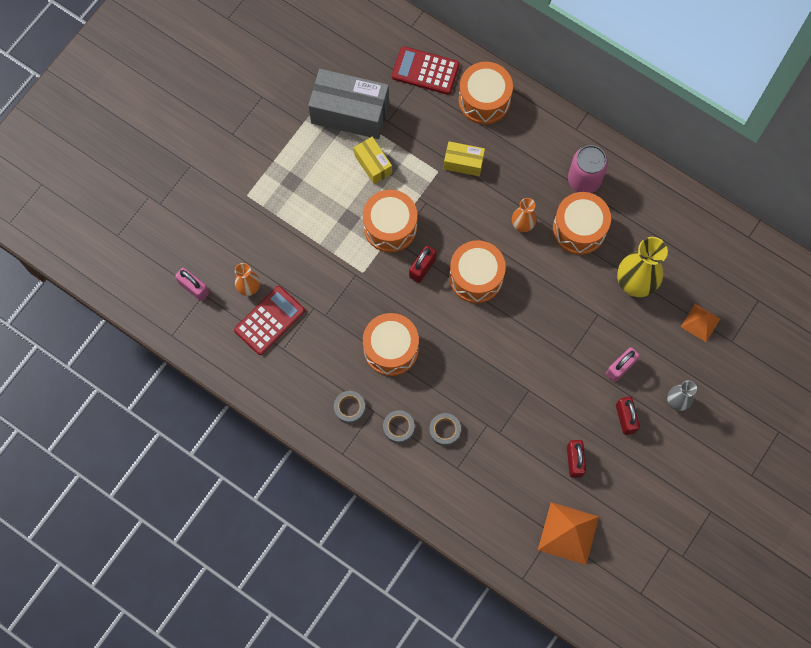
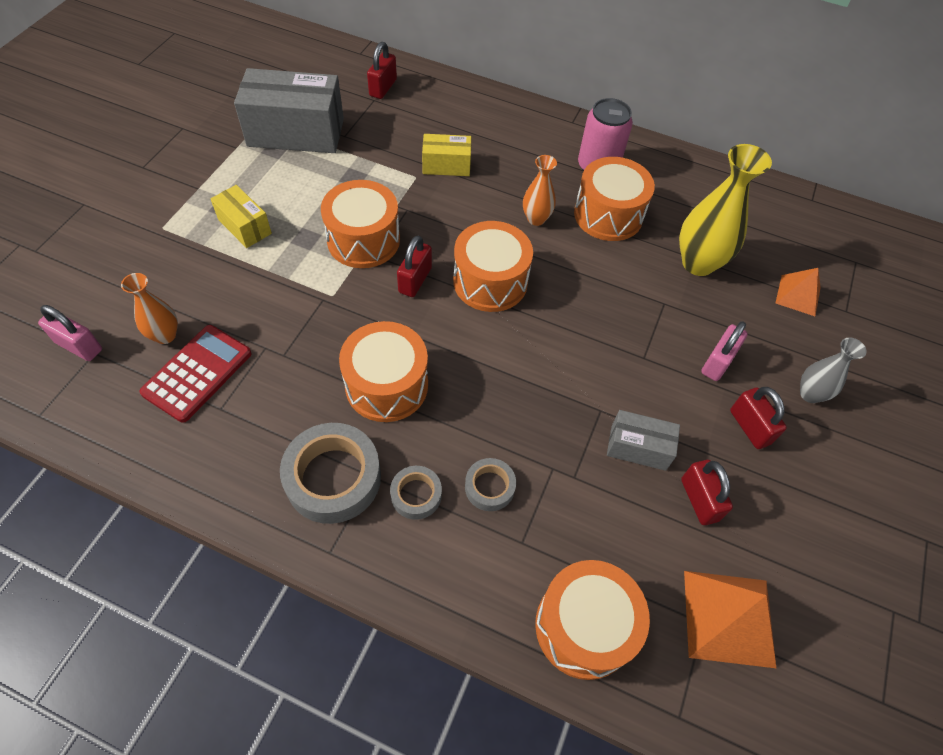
camera: 15 degrees left, 15 degrees down
grey tape [334,391,365,424] -> grey tape [280,423,381,524], size x1.88
yellow box [354,137,392,184] -> yellow box moved to [210,185,272,248]
red calculator [392,46,460,95] -> red padlock [367,42,397,99]
orange drum [459,62,513,124] -> orange drum moved to [535,560,650,680]
none -> grey box [607,410,680,471]

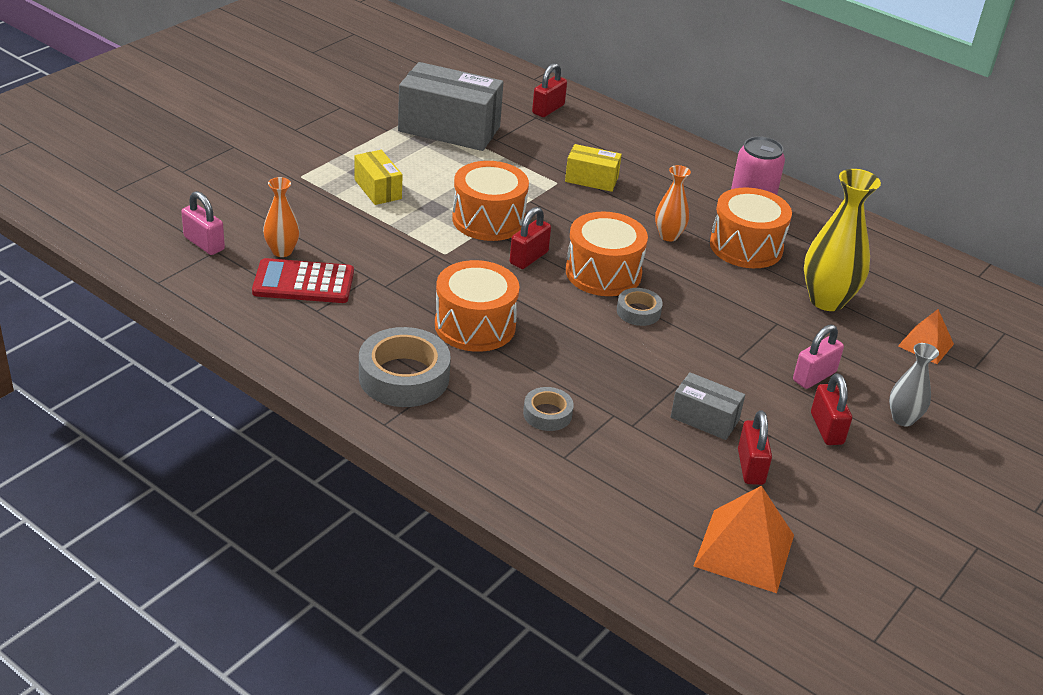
camera: 15 degrees right, 20 degrees down
red calculator [139,325,252,423] -> red calculator turned 135 degrees counterclockwise [252,258,354,303]
grey tape [390,466,442,520] -> grey tape moved to [617,288,663,326]
orange drum [535,560,650,680] -> none

